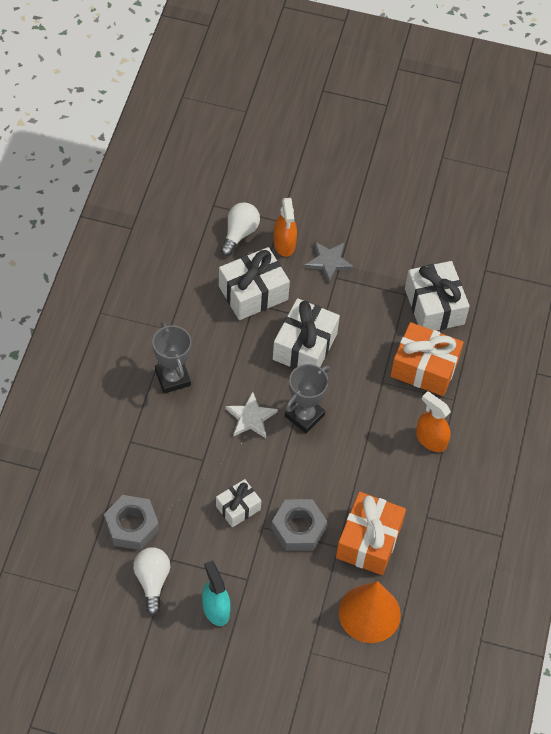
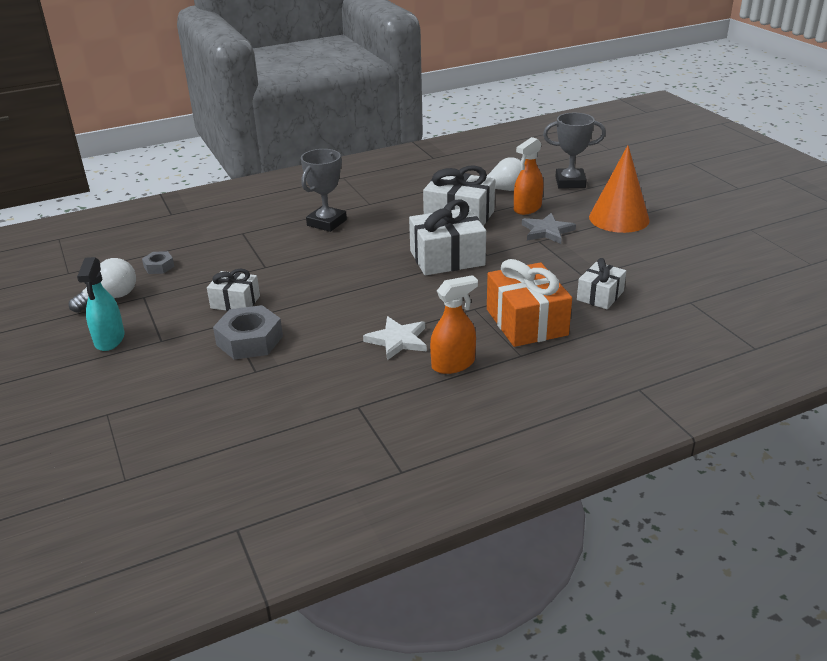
camera: 55 degrees right, 25 degrees down
grey nut [104,495,159,550] -> grey nut [142,251,175,274], size x0.53
turquoise spray bottle [202,561,231,626] -> turquoise spray bottle turned 150 degrees clockwise [77,257,125,351]
white star [225,391,278,438] -> white star moved to [363,316,427,360]
grey trophy [285,364,330,433] -> grey trophy moved to [543,113,606,188]
orange gift [336,492,406,575] -> none
orange cone [339,581,401,643] -> orange cone moved to [589,145,650,233]
white gift [405,261,470,331] -> white gift [577,258,626,309], size x0.59
orange spray bottle [416,391,451,452] -> orange spray bottle turned 60 degrees clockwise [430,275,478,374]

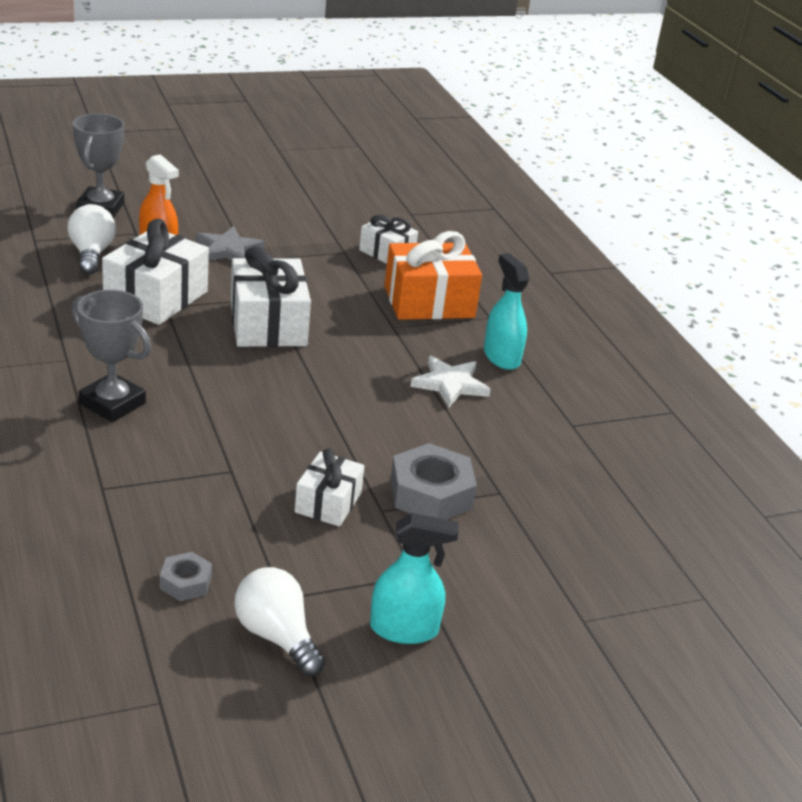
camera: 90 degrees left, 0 degrees up
orange spray bottle [430,275,478,374] -> turquoise spray bottle [484,253,529,370]
orange cone [589,145,650,233] -> none

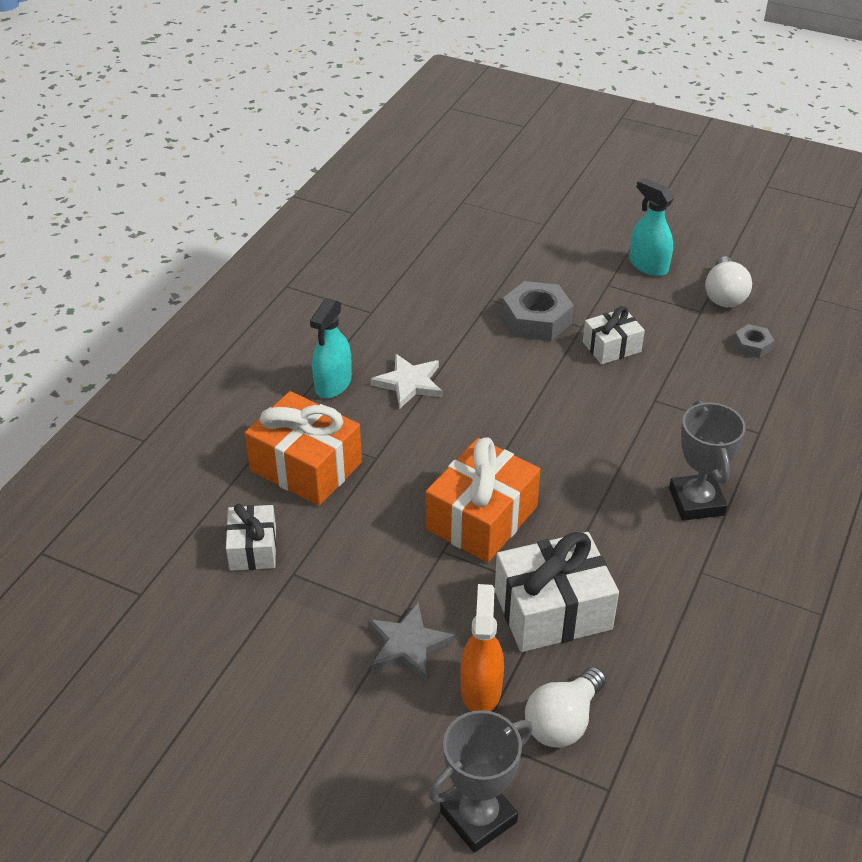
camera: 130 degrees left, 10 degrees up
white gift [230,246,311,347] -> orange gift [426,437,541,562]

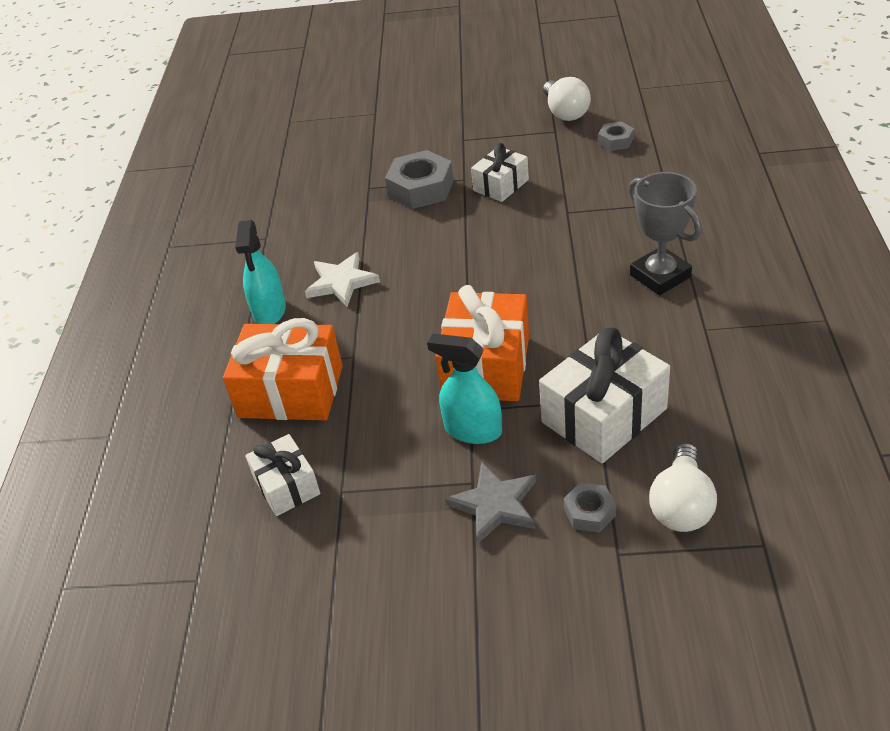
camera: 20 degrees left, 0 degrees up
grey trophy [428,710,533,853] -> none
orange spray bottle [460,584,504,712] -> grey nut [564,483,616,533]
turquoise spray bottle [629,178,674,276] -> turquoise spray bottle moved to [427,333,502,444]

